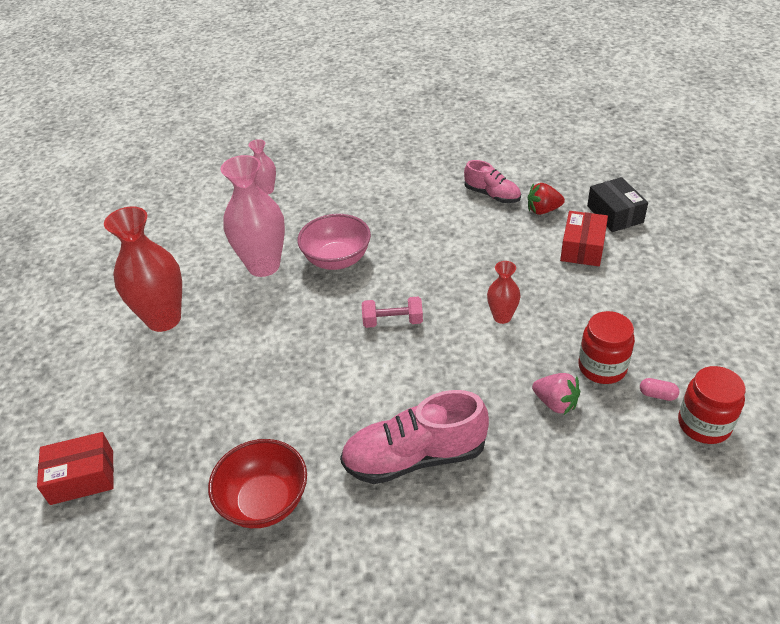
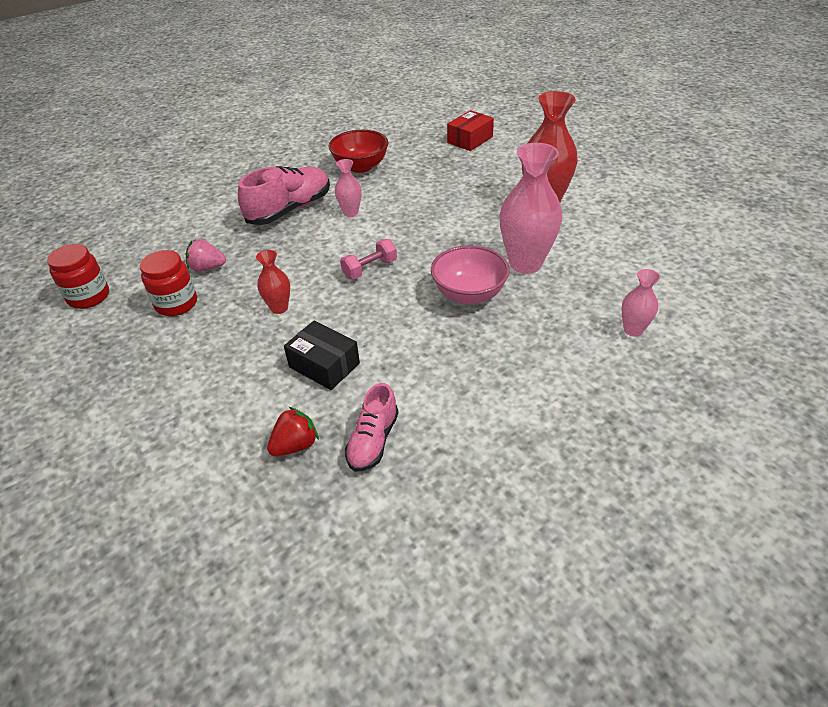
camera: 145 degrees right, 0 degrees up
pink shoe [464,160,521,203] -> pink shoe turned 75 degrees counterclockwise [345,383,399,471]
red box [560,211,608,266] -> none
black box [587,177,648,232] -> black box moved to [284,321,360,390]
pink capsule [640,378,679,401] -> none
none -> pink vase [335,159,362,217]

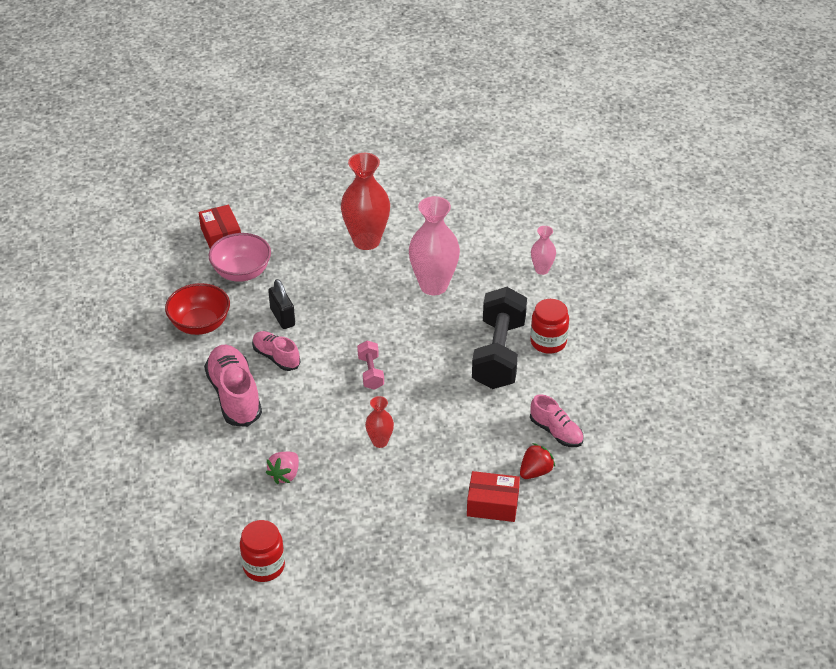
camera: 65 degrees left, 0 degrees up
red jar [140,250,197,316] -> red jar moved to [530,299,569,354]
red strawberry [267,407,319,456] -> red strawberry turned 60 degrees clockwise [520,443,555,479]
black box [284,321,360,390] -> none
pink vase [335,159,362,217] -> pink shoe [252,331,301,371]
pink bowl [431,245,510,304] -> pink bowl moved to [208,233,271,282]
none -> black padlock [268,279,295,329]
none -> red box [467,471,520,522]
none -> black dumbbell [472,287,527,389]

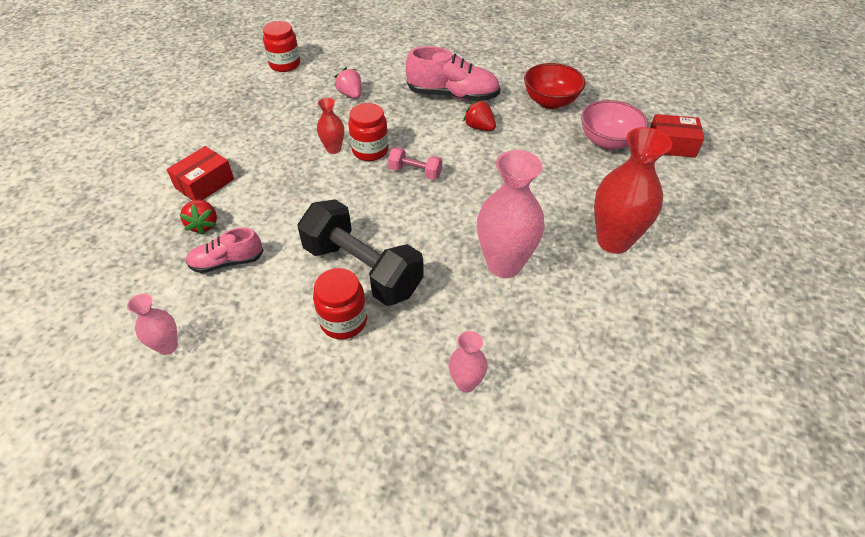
camera: 120 degrees right, 5 degrees up
pink shoe [252,331,301,371] -> red strawberry [463,100,496,131]
black padlock [268,279,295,329] -> none
none -> pink vase [127,293,178,355]
none -> red jar [348,103,389,161]

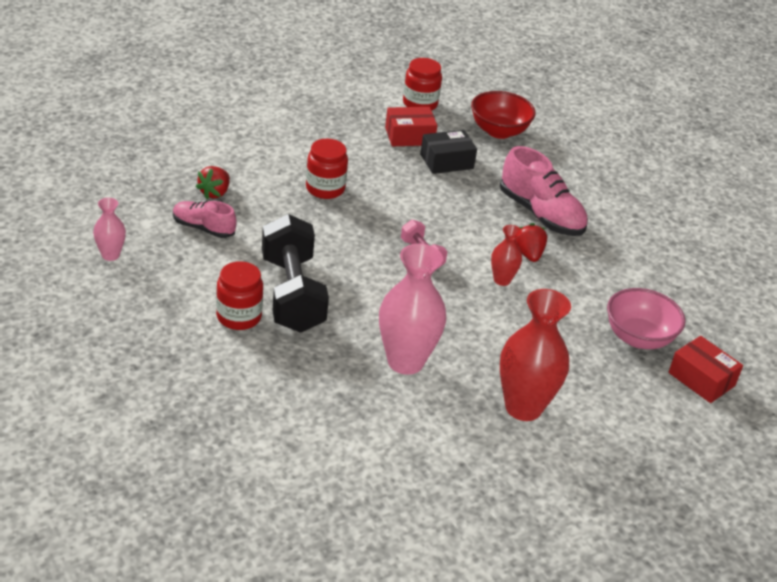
camera: 35 degrees right, 10 degrees down
red box [167,146,234,201] -> red box moved to [385,107,437,146]
red vase [317,97,344,154] -> red vase moved to [491,225,522,286]
pink strawberry [334,67,362,99] -> black box [420,130,477,174]
red jar [348,103,389,161] -> red jar moved to [306,139,348,199]
pink vase [449,331,487,392] -> none
red bowl [524,63,586,109] -> red bowl moved to [471,91,536,139]

